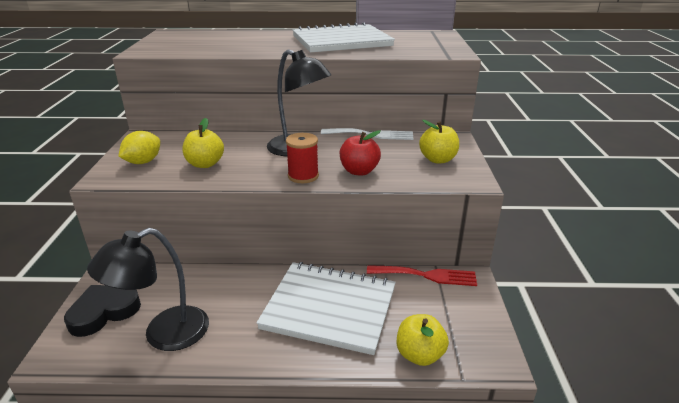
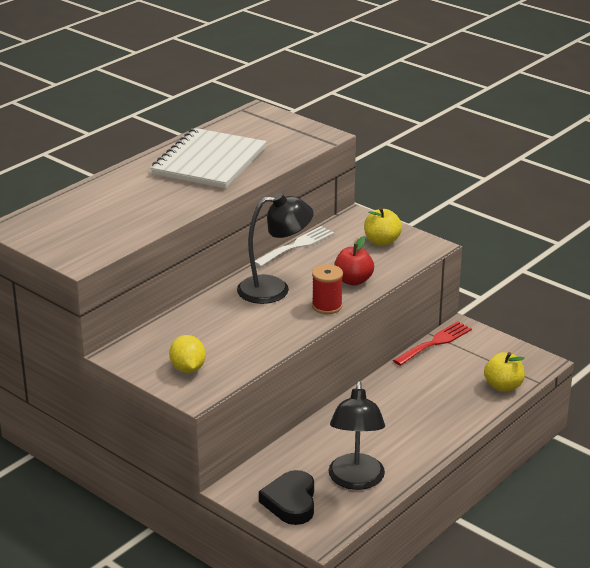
camera: 50 degrees left, 0 degrees up
yellow apple [182,118,224,168] -> none
white notebook [256,262,396,355] -> none

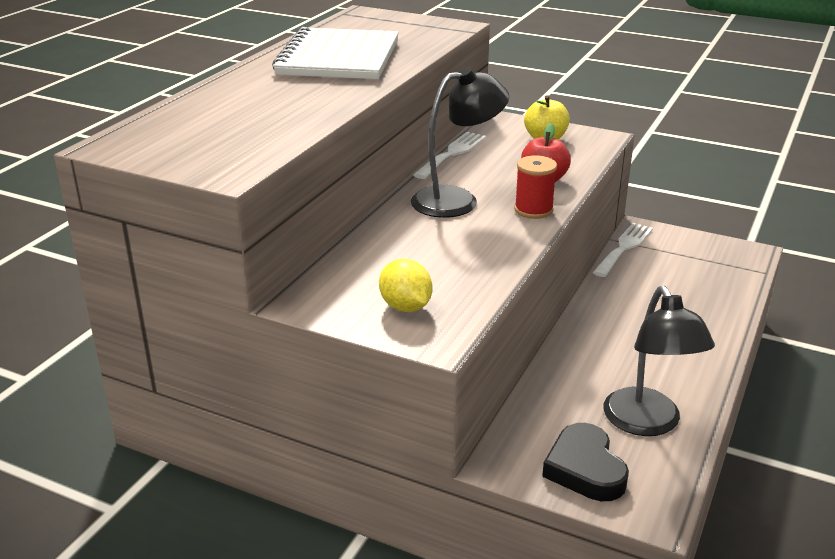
camera: 15 degrees left, 0 degrees up
red fork [393,321,472,366] -> white fork [593,223,653,277]
yellow apple [484,352,525,392] -> none

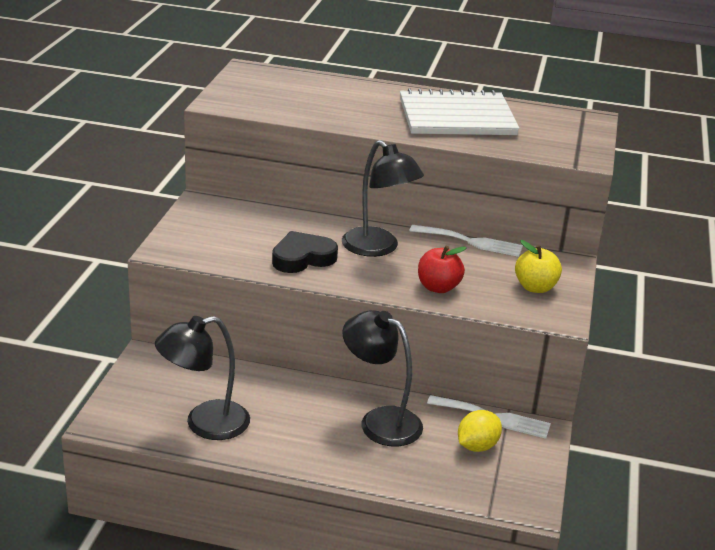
camera: 75 degrees right, 0 degrees up
yellow lemon [379,259,433,312] -> yellow lemon moved to [458,410,502,452]
red spool [514,156,557,219] -> none
black heart [542,423,629,501] -> black heart moved to [272,231,338,273]
none -> black lamp [342,310,423,447]

